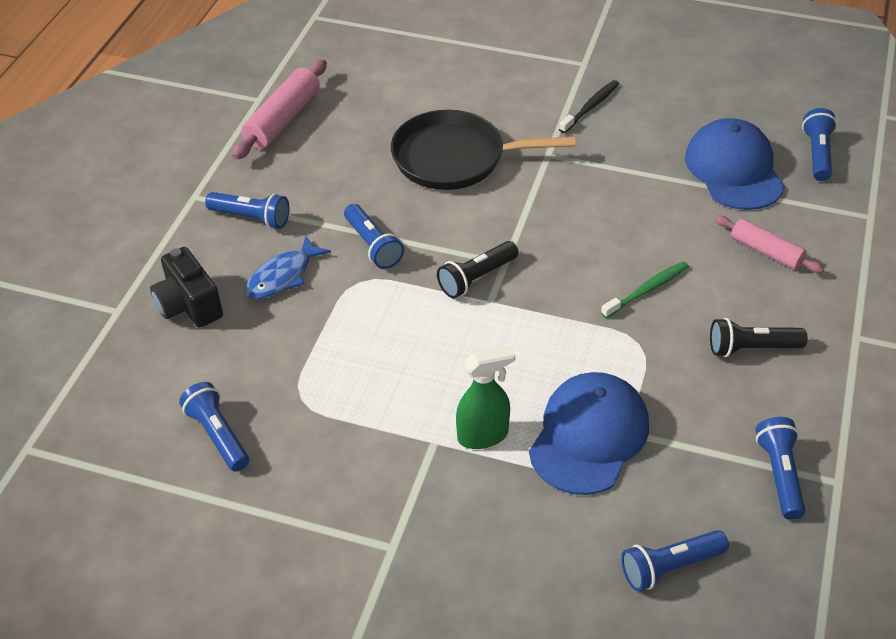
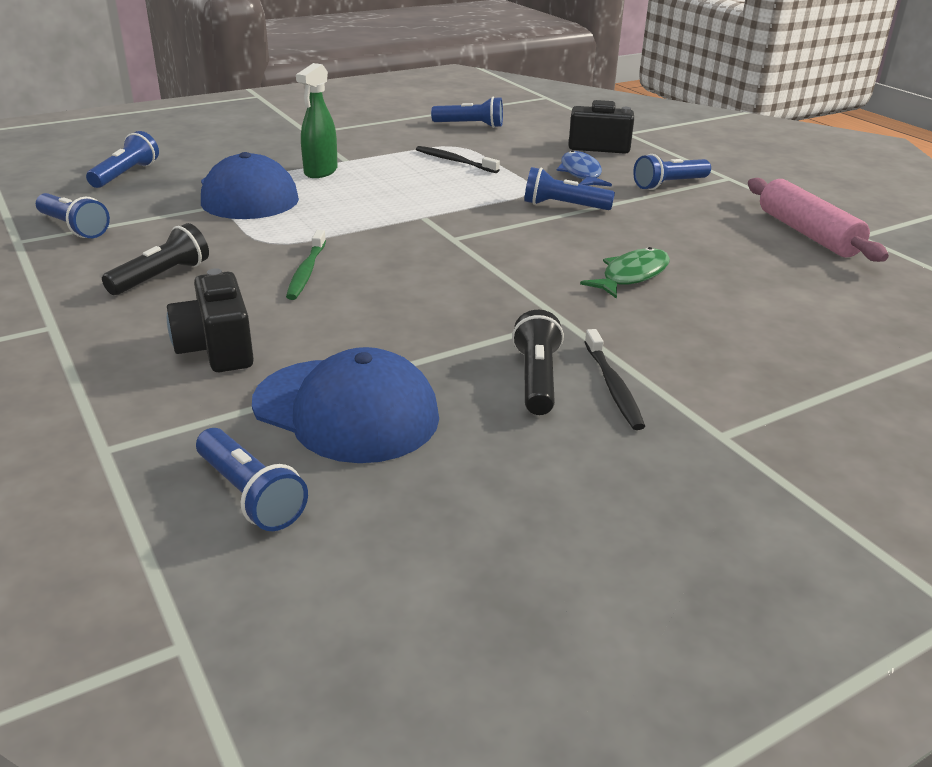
camera: 130 degrees right, 15 degrees down
black pan [391,110,575,190] -> green fish [580,247,670,299]
black flashlight [437,241,519,298] -> black flashlight moved to [512,310,564,415]
pink rolling pin [715,216,824,273] -> black camera [167,268,254,372]
none -> black toothbrush [416,146,500,173]

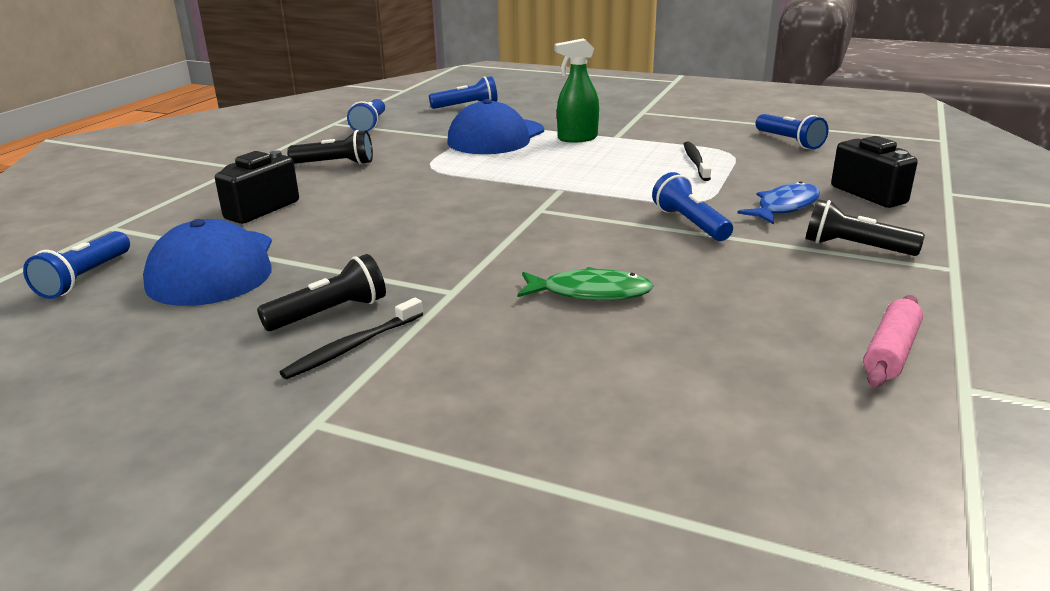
camera: 55 degrees right, 5 degrees down
green toothbrush [286,230,326,300] -> none
blue flashlight [633,154,711,190] -> black flashlight [805,199,925,256]
pink rolling pin [748,178,889,262] -> pink rolling pin [863,295,923,387], size x0.65

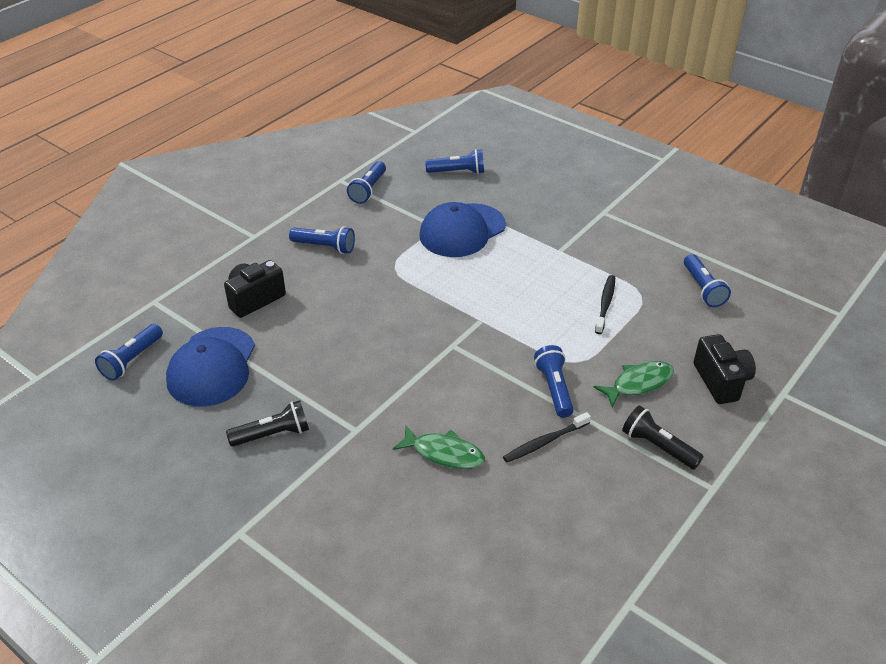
camera: 15 degrees right, 15 degrees up
black toothbrush [280,298,423,379] -> black toothbrush moved to [503,412,591,462]
black flashlight [287,130,373,165] -> blue flashlight [289,226,355,254]
green spray bottle [555,39,599,143] -> none
blue fish [737,181,820,224] -> green fish [593,361,674,407]
pink rolling pin [863,295,923,387] -> none

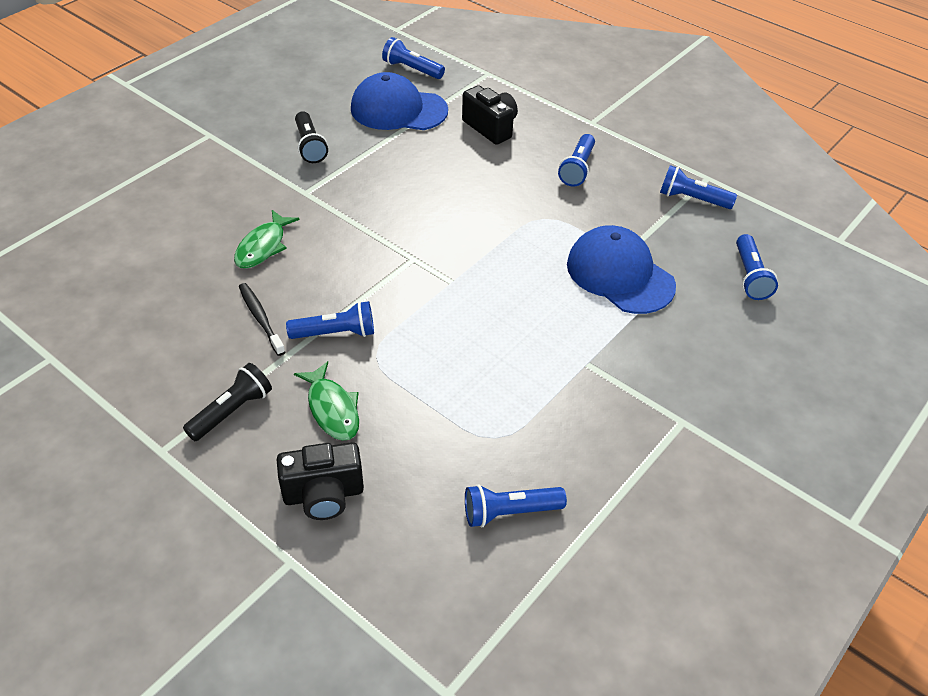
camera: 90 degrees right, 5 degrees up
black toothbrush [595,275,615,334] -> none

